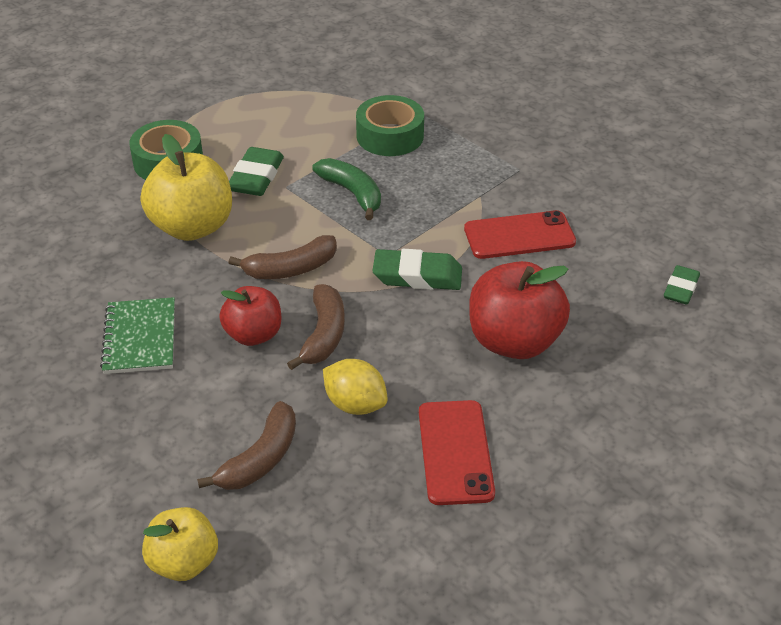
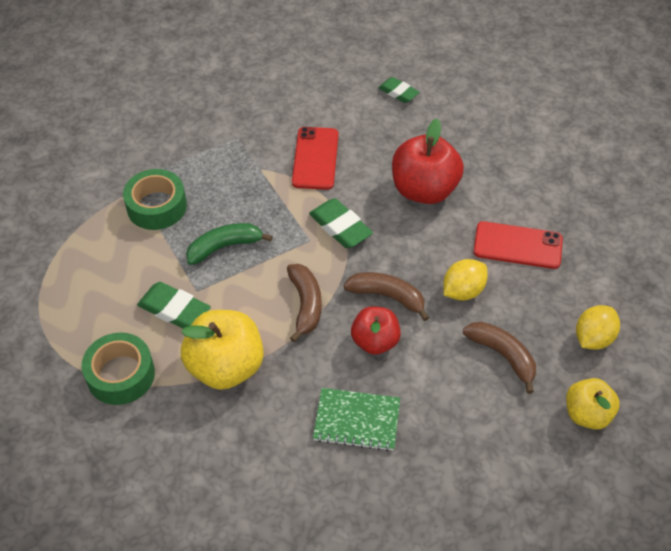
camera: 75 degrees left, 10 degrees up
green eraser [372,249,462,290] -> green eraser turned 60 degrees counterclockwise [309,198,373,248]
none -> yellow lemon [576,305,620,350]

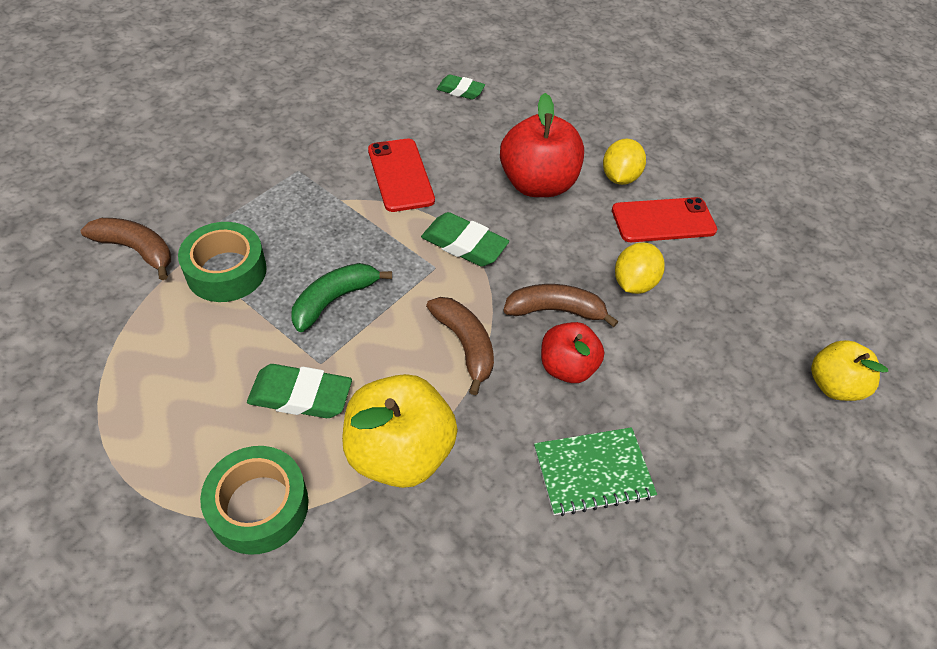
camera: 25 degrees left, 0 degrees up
brown banana [463,322,536,394] -> brown banana moved to [81,218,171,280]
yellow lemon [576,305,620,350] -> yellow lemon moved to [603,139,646,185]

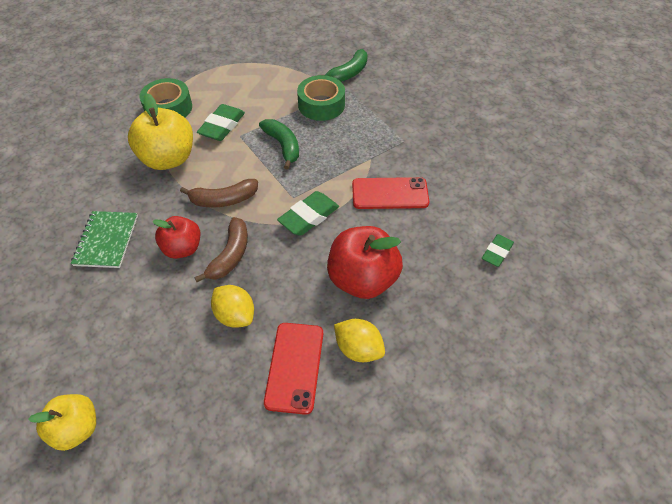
camera: 110 degrees right, 0 degrees up
brown banana [81,218,171,280] -> green banana [325,49,368,82]

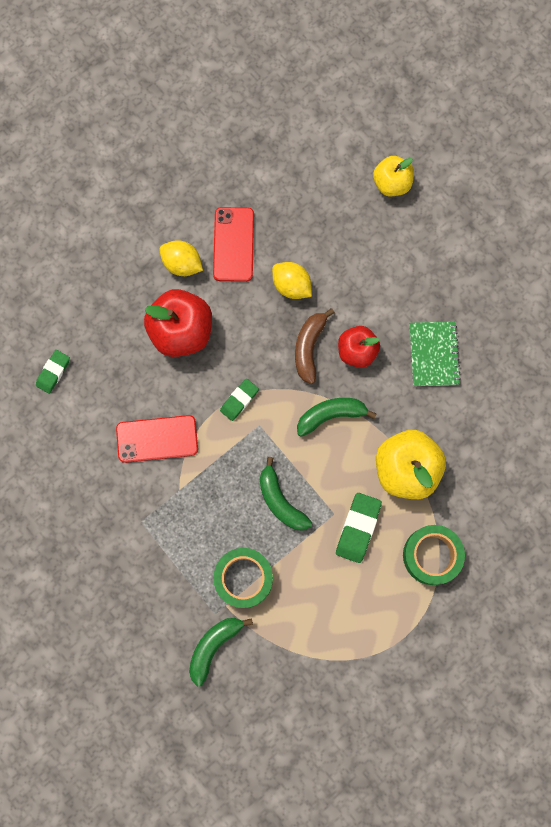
camera: 175 degrees right, 25 degrees up
brown banana [180,179,258,207] -> green banana [297,398,376,437]
green eraser [277,191,339,236] -> green eraser [220,379,259,421], size x0.66

